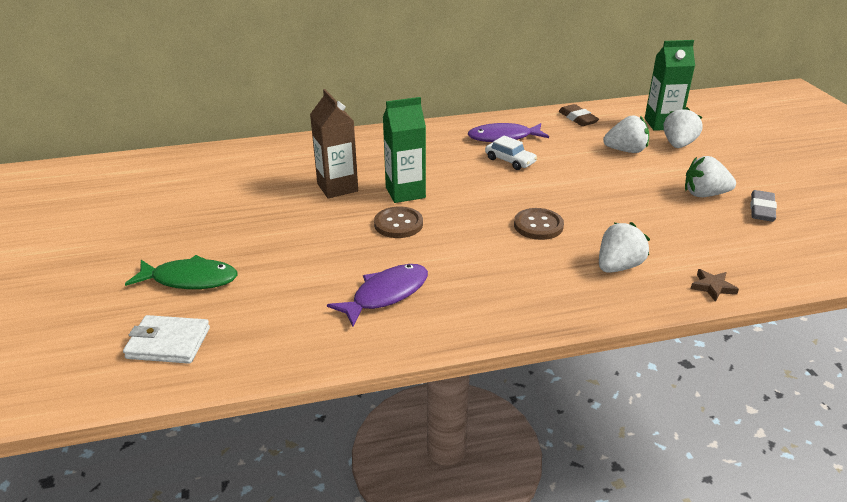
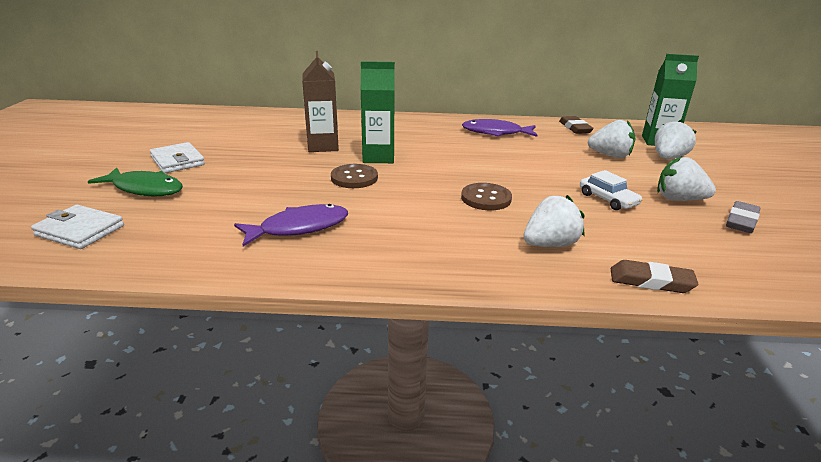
camera: 15 degrees right, 5 degrees down
white car [485,135,537,170] -> white car moved to [580,170,643,210]
brown star [691,269,739,302] -> brown eraser [611,260,699,293]
none -> white wallet [150,142,205,173]

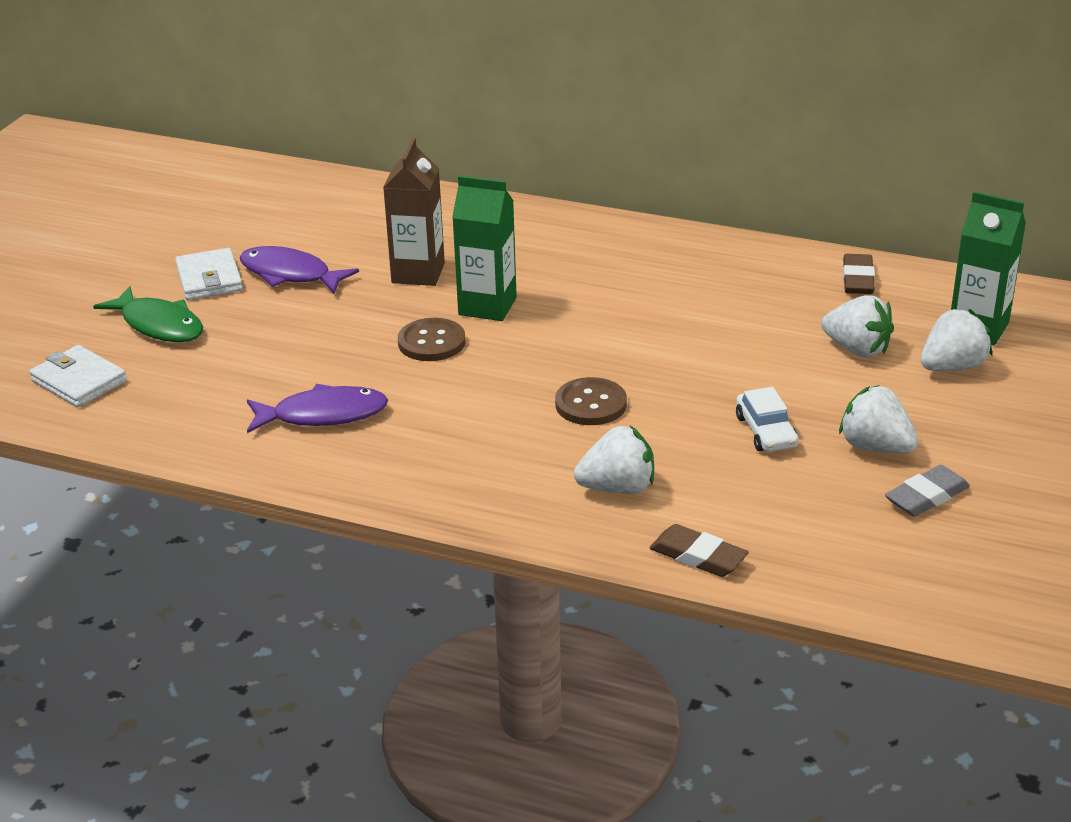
camera: 20 degrees right, 5 degrees up
purple fish [462,119,537,137] -> purple fish moved to [240,246,359,294]

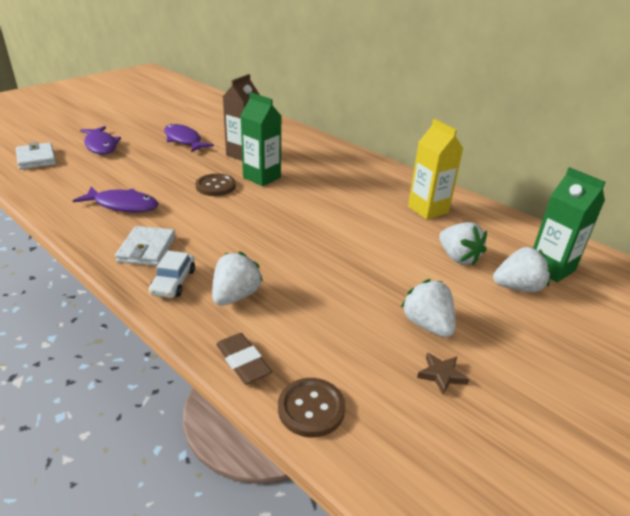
camera: 20 degrees right, 0 degrees up
green fish [93,286,203,342] -> purple fish [80,126,121,155]
white wallet [175,248,243,300] -> white wallet moved to [115,226,176,266]
brown button [555,377,627,425] -> brown button moved to [278,378,346,437]
white strawberry [574,426,654,494] -> white strawberry turned 75 degrees counterclockwise [212,251,263,306]
white car [736,387,799,452] -> white car moved to [149,251,195,298]
brown eraser [843,254,875,294] -> none
grey eraser [885,465,970,517] -> brown star [417,352,469,395]
none -> yellow carton [408,119,463,220]

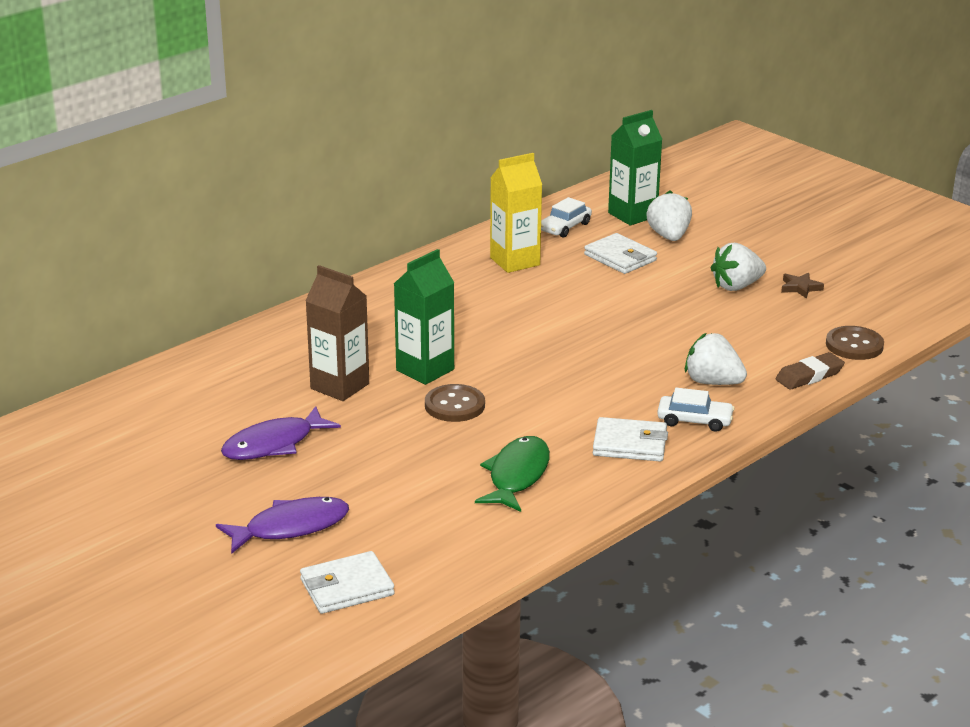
camera: 85 degrees left, 5 degrees down
purple fish [73,187,159,213] -> green fish [475,436,550,512]
white strawberry [439,222,487,265] -> white wallet [584,233,657,274]
none -> white car [541,197,592,237]

